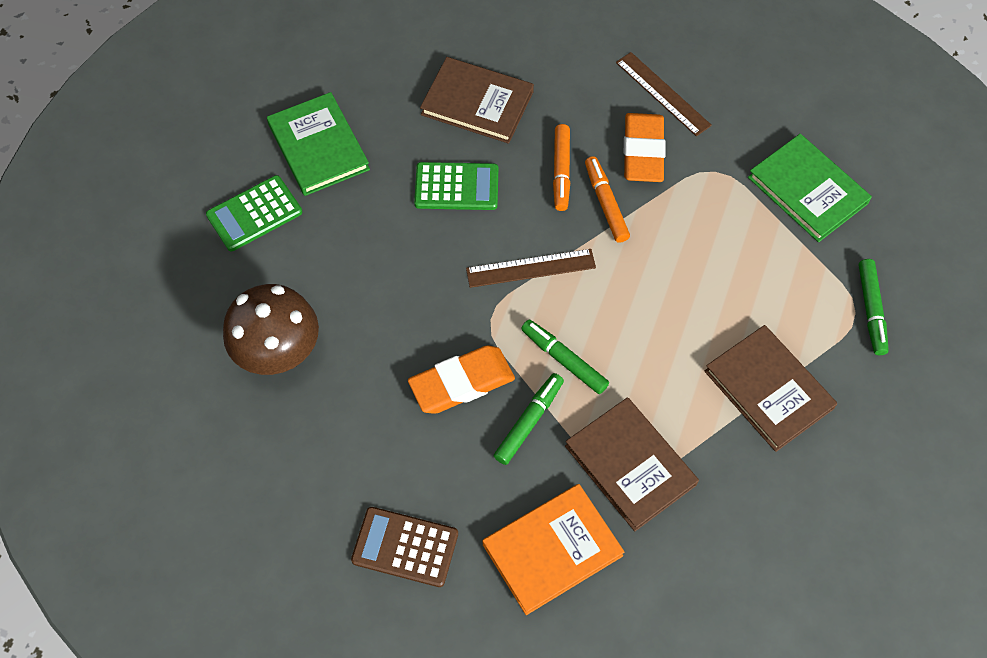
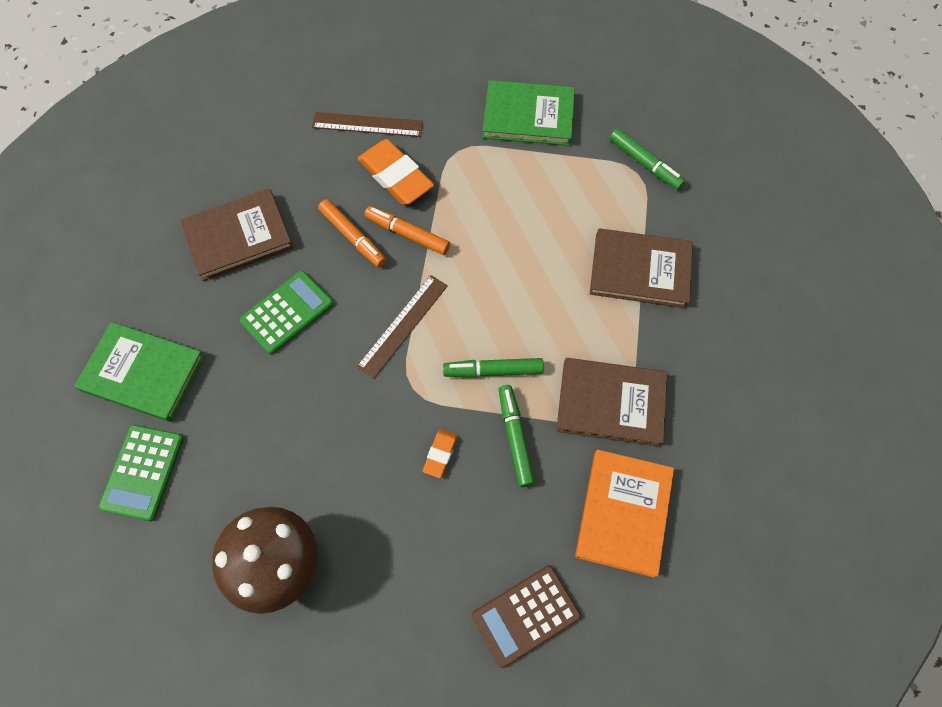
camera: 45 degrees left, 5 degrees up
orange eraser [408,345,515,414] -> orange eraser [423,429,458,478], size x0.50

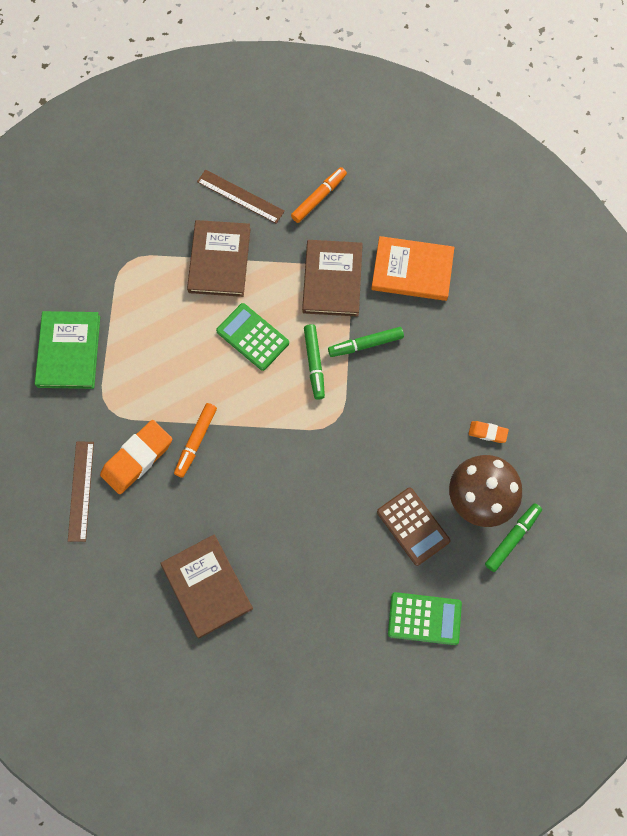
camera: 95 degrees left, 5 degrees up
green book [74,322,205,422] -> none
green calculator [239,270,333,354] -> green calculator moved to [216,303,289,371]
orange marker [318,199,386,267] -> orange marker moved to [291,167,347,223]
brown ruler [356,275,448,379] -> brown ruler moved to [197,170,285,224]
orange eraser [423,429,458,478] -> orange eraser moved to [469,421,509,443]
brown calculator [472,565,581,668] -> brown calculator moved to [377,487,450,566]
green marker [609,128,685,190] -> green marker moved to [485,503,542,572]

